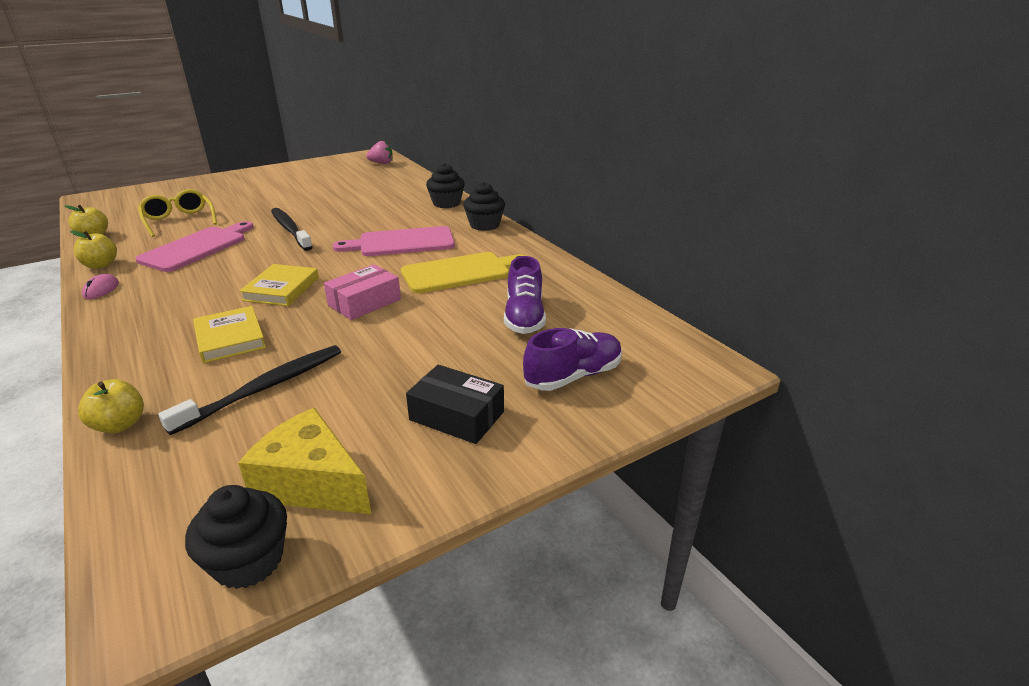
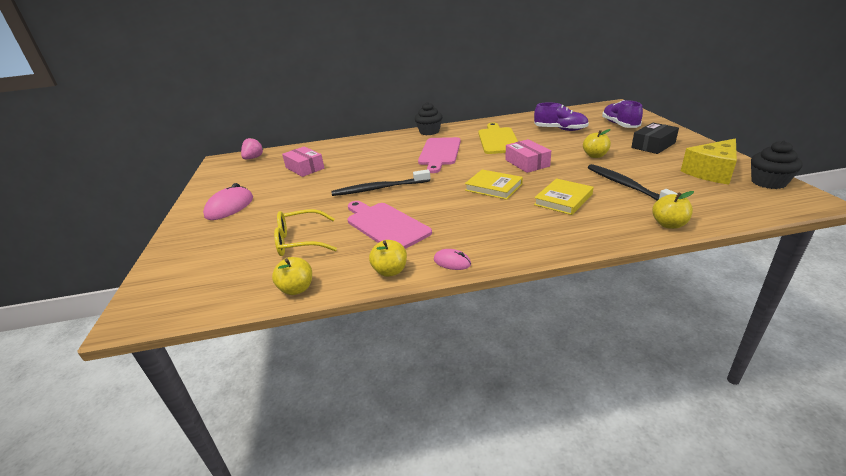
camera: 65 degrees left, 0 degrees up
yellow book [193,306,266,363] -> yellow book turned 45 degrees counterclockwise [534,178,593,215]
black cupcake [426,163,465,208] -> none
none -> pink mouse [203,183,253,220]
none -> pink box [282,146,324,177]
none -> yellow apple [583,129,611,158]

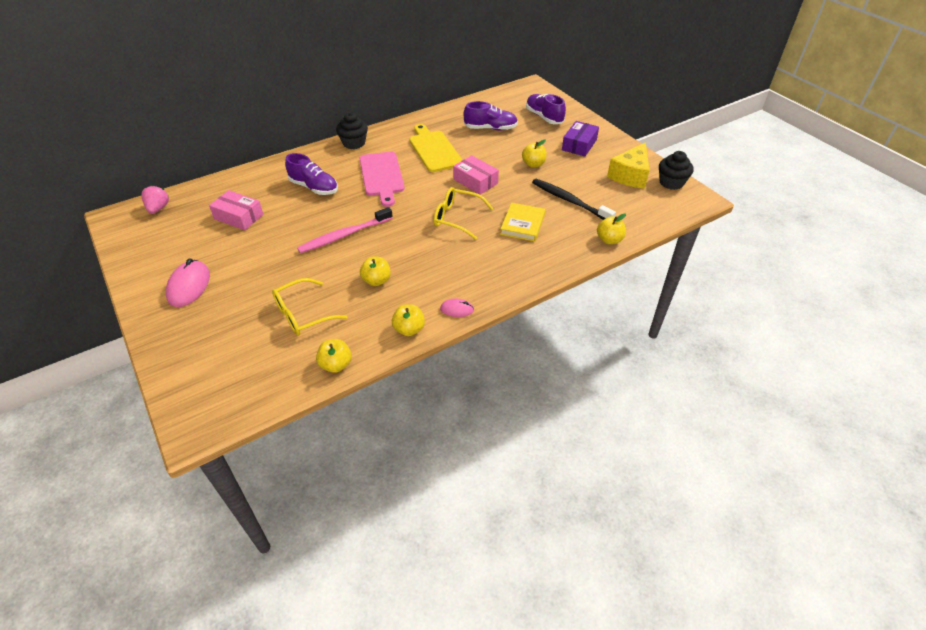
camera: 25 degrees left, 15 degrees up
black toothbrush [331,169,430,196] -> pink toothbrush [297,207,393,253]
pink cutting board [347,201,432,249] -> yellow apple [360,257,391,286]
yellow book [465,169,523,200] -> yellow glasses [434,187,493,240]
black box [631,123,679,154] -> purple box [562,121,599,156]
none -> purple shoe [285,153,338,195]

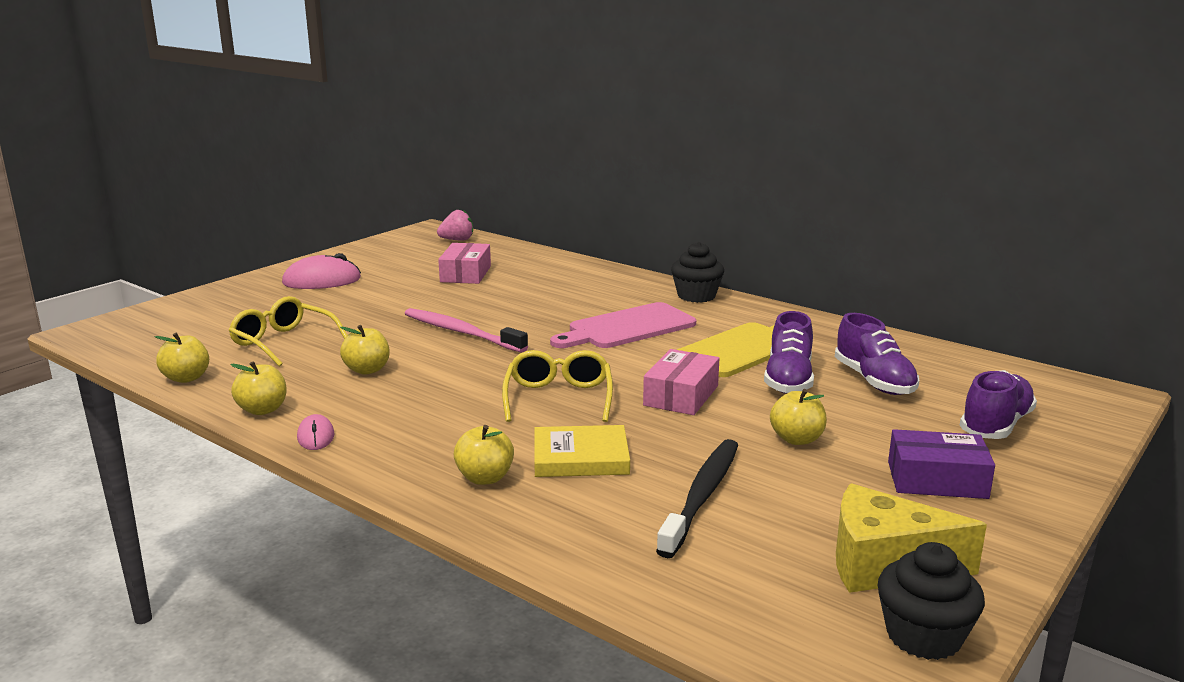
camera: 70 degrees right, 25 degrees down
purple shoe [285,153,338,195] -> purple shoe moved to [764,311,814,394]
yellow apple [597,214,626,244] -> yellow apple moved to [454,425,514,485]

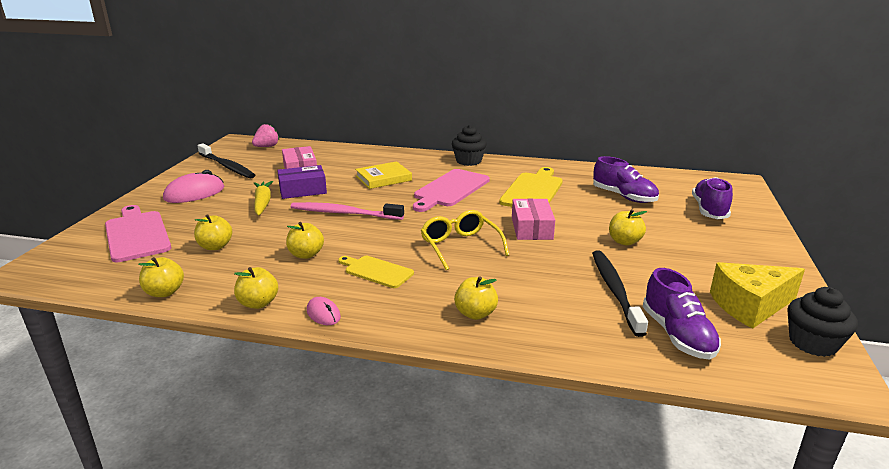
camera: 25 degrees left, 5 degrees up
yellow glasses [229,296,348,367] -> yellow apple [194,214,232,250]
yellow book [534,425,630,477] -> yellow book moved to [355,161,412,189]
purple shoe [764,311,814,394] -> purple shoe moved to [643,268,721,360]
purple box [888,429,995,499] -> purple box moved to [277,165,327,199]
none -> pink cutting board [105,205,171,262]
none -> black toothbrush [197,143,255,178]
none -> yellow carrot [254,181,273,216]
none -> yellow cutting board [338,256,414,288]

